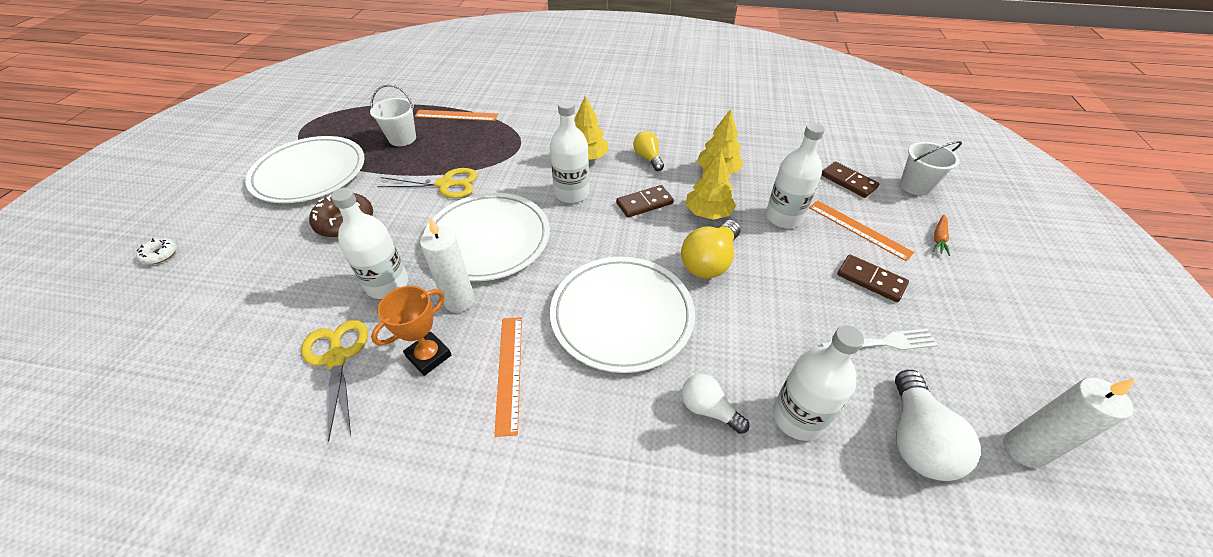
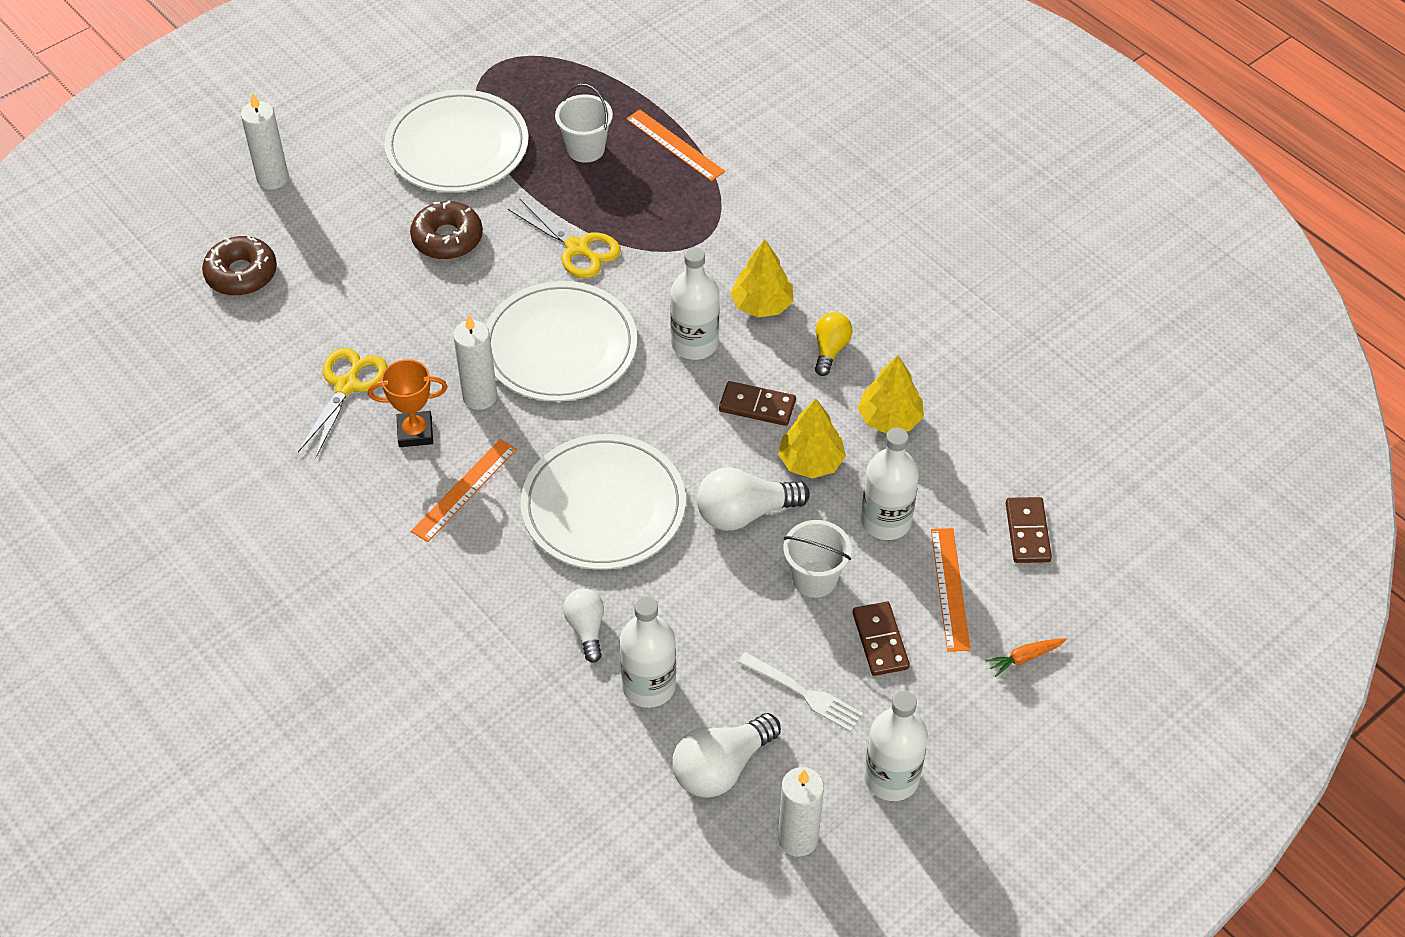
camera: 40 degrees right, 5 degrees up
white donut [136,238,177,264] -> white candle [241,93,289,190]
white bottle [331,188,408,299] -> white bottle moved to [864,691,928,801]
yellow light bulb [681,220,741,279] -> white light bulb [697,467,810,531]
white bucket [900,141,962,196] -> white bucket moved to [783,520,852,598]
none -> brown donut [202,236,277,296]

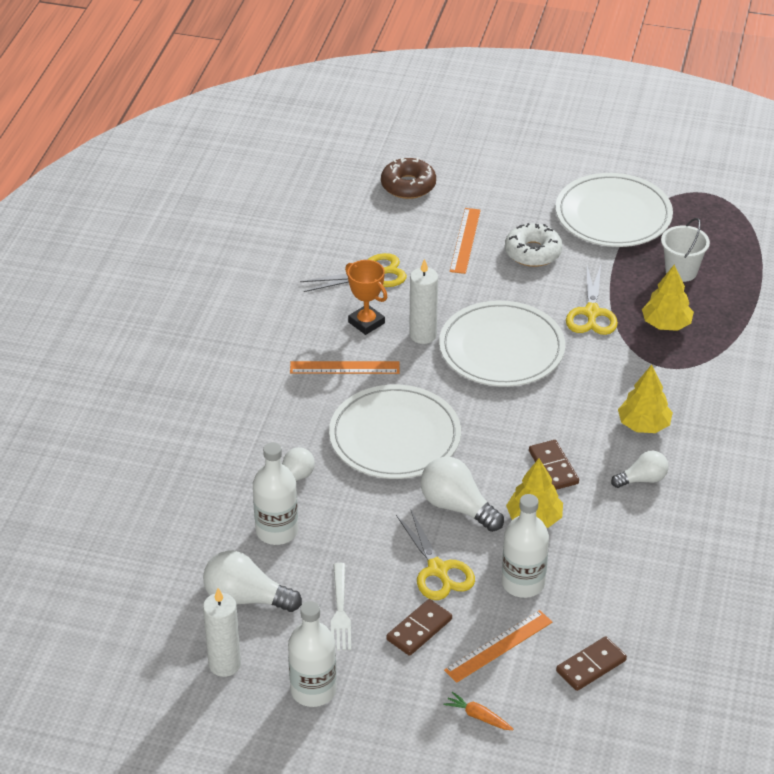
camera: 55 degrees right, 10 degrees down
white candle [241,93,289,190] -> none
brown donut [410,201,483,260] -> white donut [505,223,562,267]
orange ruler [626,110,725,181] -> orange ruler moved to [450,208,481,274]
white bottle [670,247,719,360] -> none
white bucket [783,520,852,598] -> yellow scissors [396,509,475,600]
yellow light bulb [815,312,853,376] -> white light bulb [611,451,668,488]
yellow tree [858,355,924,434] -> yellow tree moved to [642,265,694,331]

